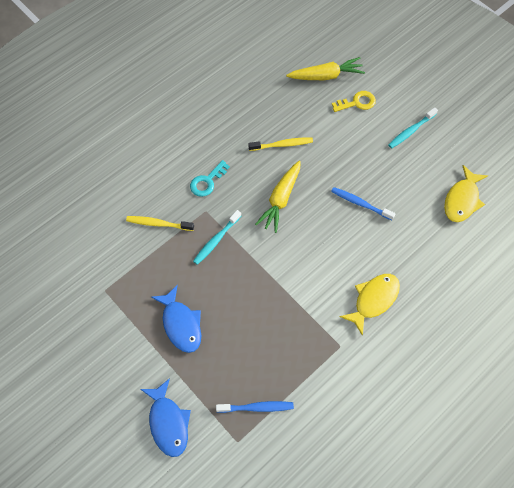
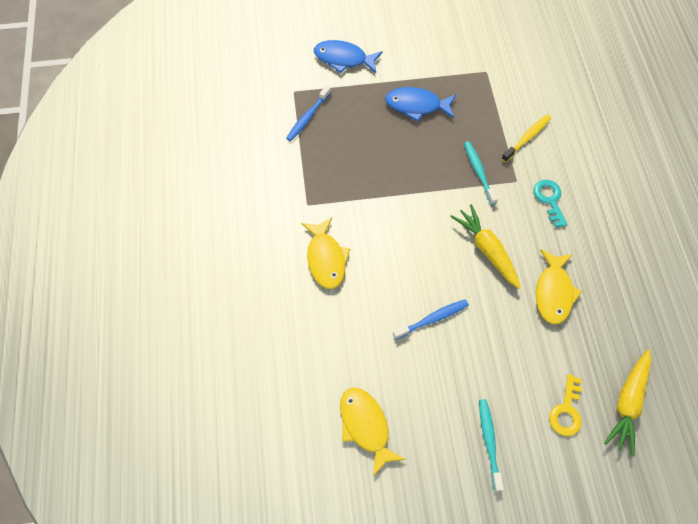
camera: 125 degrees right, 0 degrees up
yellow toothbrush [248,138,313,151] -> yellow fish [536,249,582,325]

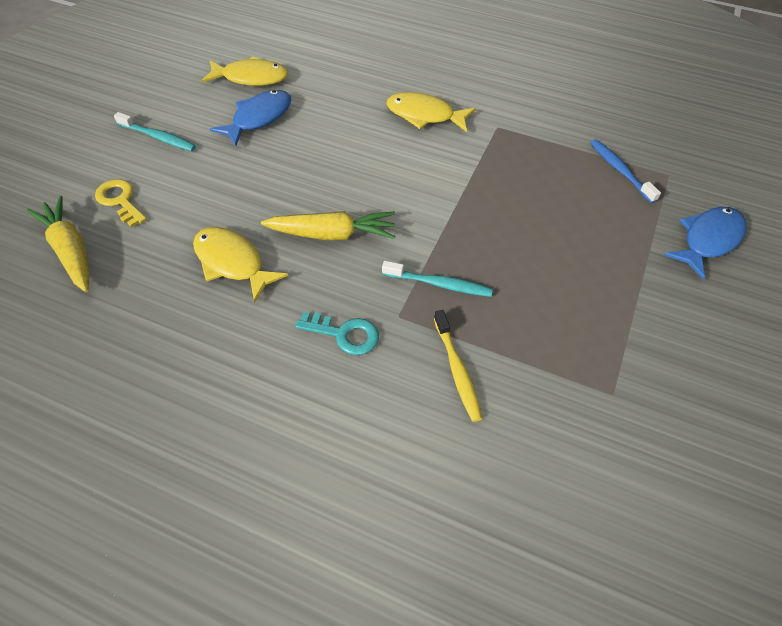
camera: 120 degrees right, 10 degrees down
blue fish [385,87,456,122] -> blue fish moved to [210,90,291,146]
blue toothbrush [393,299,469,340] -> none

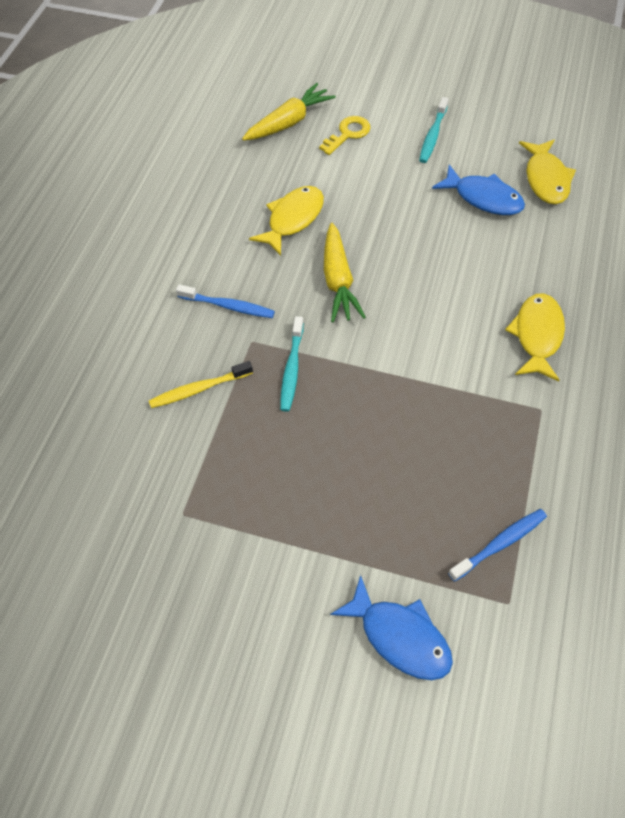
camera: 85 degrees right, 5 degrees up
turquoise key [296,312,379,355] -> blue toothbrush [176,284,275,318]

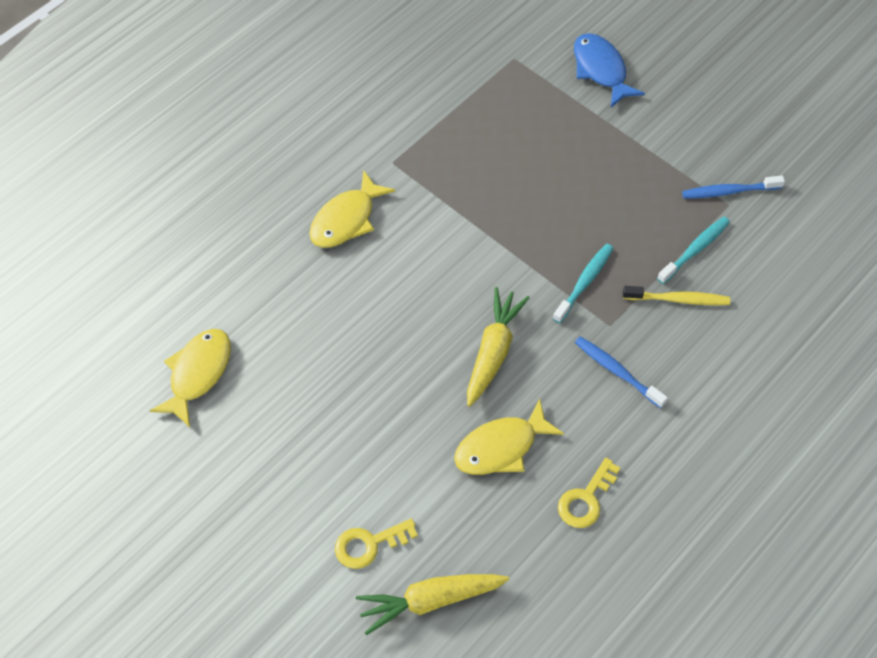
camera: 155 degrees left, 0 degrees up
turquoise toothbrush [419,97,449,163] -> turquoise toothbrush moved to [657,217,730,284]
blue fish [432,164,525,215] -> none
blue toothbrush [448,509,547,582] -> blue toothbrush moved to [682,175,785,199]
none -> yellow key [558,458,620,528]

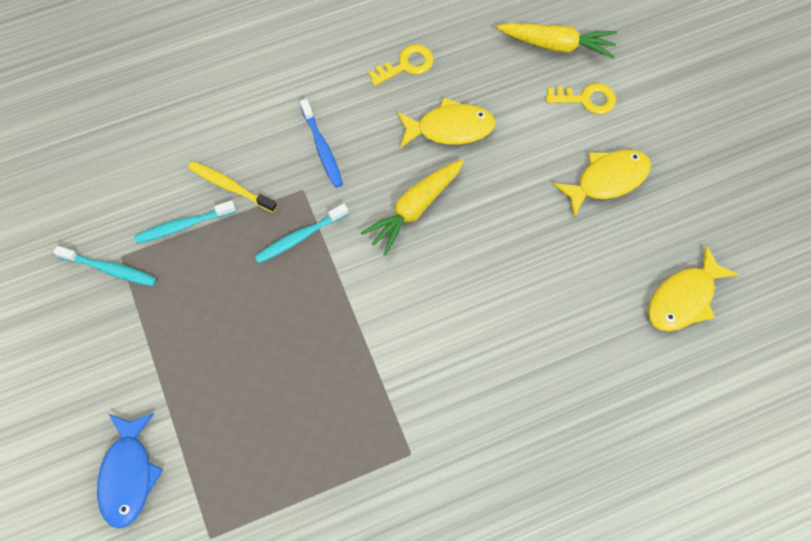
camera: 155 degrees left, 10 degrees up
yellow fish [309,170,395,248] -> yellow fish moved to [553,150,651,217]
blue toothbrush [682,175,785,199] -> turquoise toothbrush [54,246,157,286]

